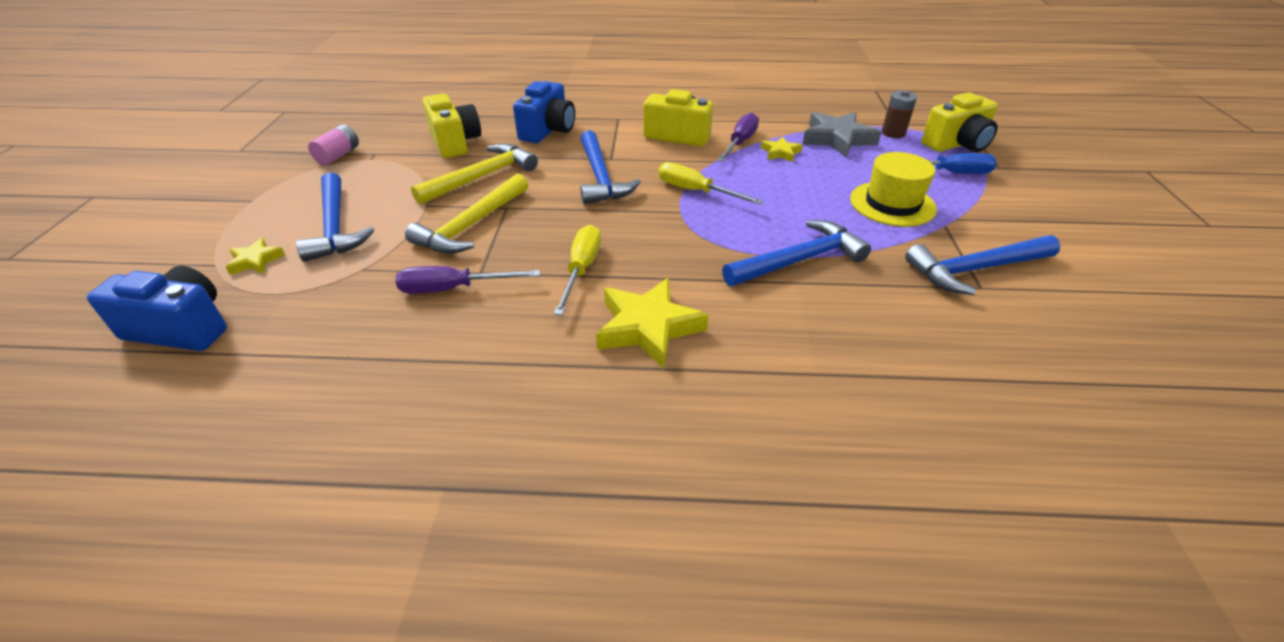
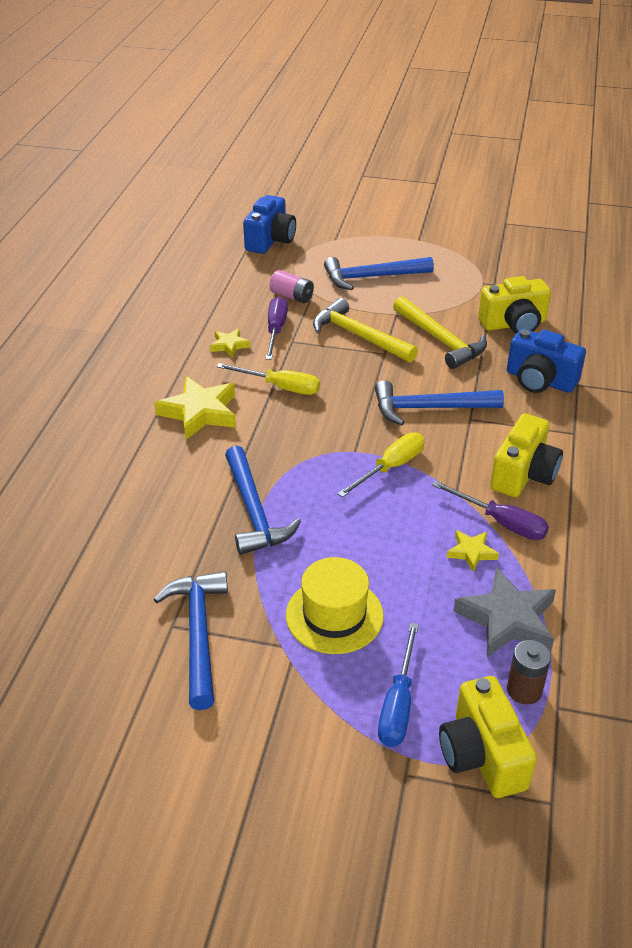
camera: 100 degrees right, 0 degrees up
yellow star [225,238,285,275] -> yellow star moved to [210,329,251,358]
pink battery [308,124,359,165] -> pink battery moved to [269,270,314,303]

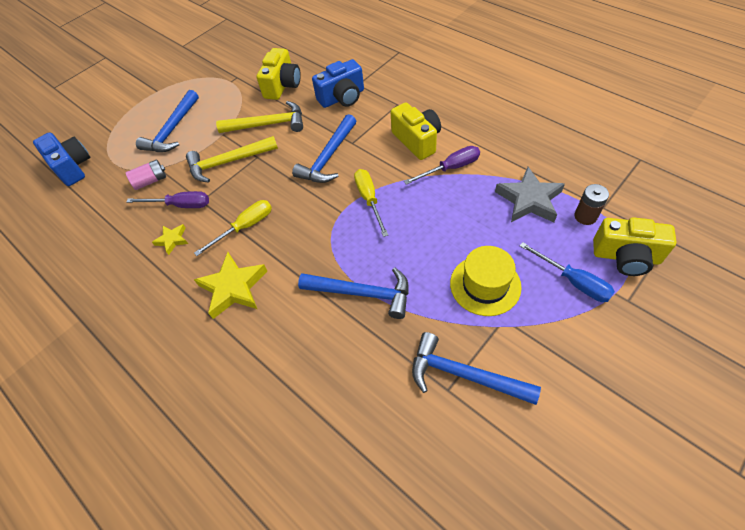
camera: 55 degrees left, 15 degrees up
purple screwdriver [265,296,288,360] -> purple screwdriver turned 150 degrees clockwise [126,191,209,208]
yellow star [446,530,499,572] -> none

